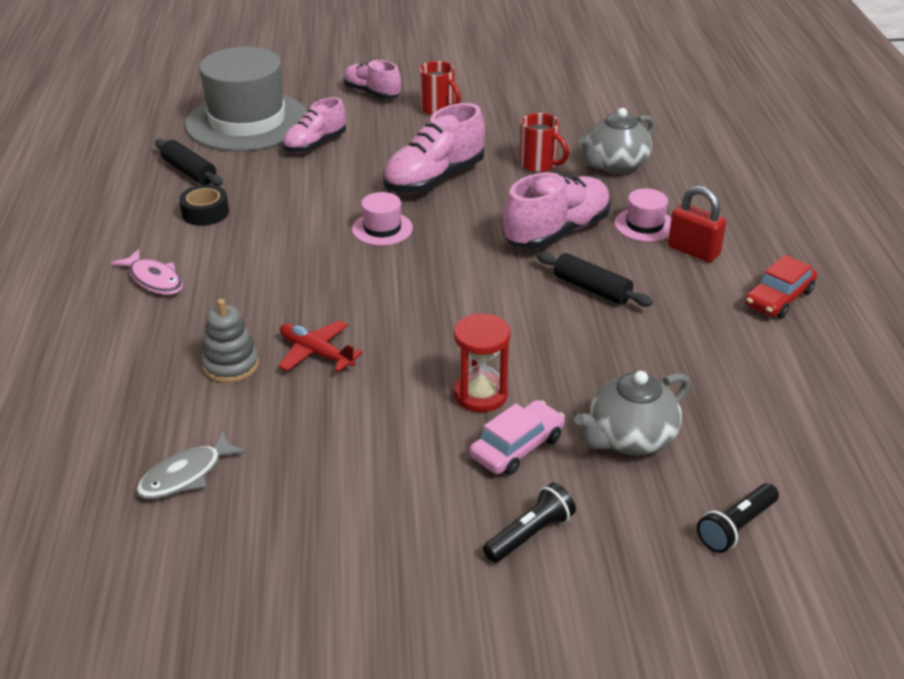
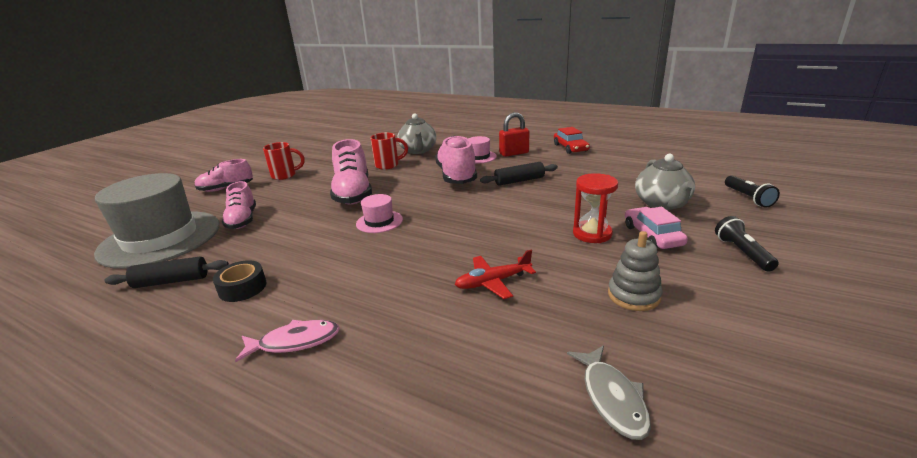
camera: 55 degrees left, 10 degrees down
grey stacking toy [201,299,259,383] -> grey stacking toy moved to [608,231,662,311]

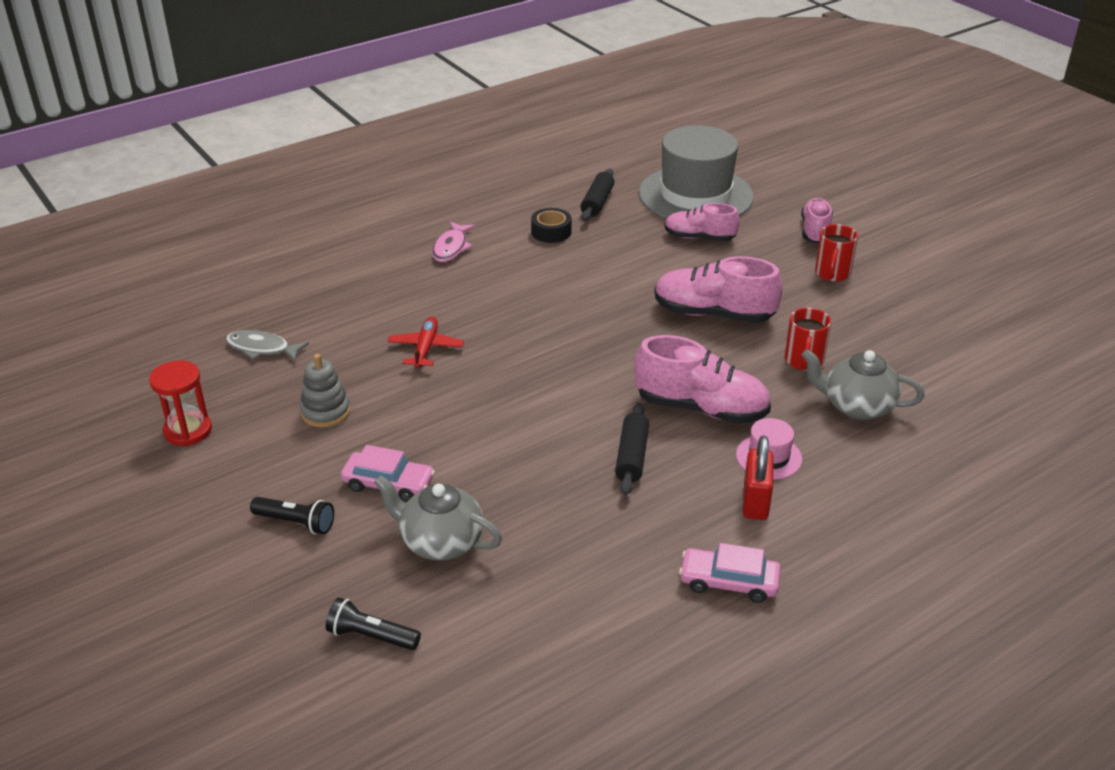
camera: 115 degrees right, 10 degrees up
pink hat [356,194,403,233] -> none
red car [554,127,590,154] -> pink car [679,543,781,603]
red hourglass [573,173,618,243] -> red hourglass moved to [149,360,212,446]

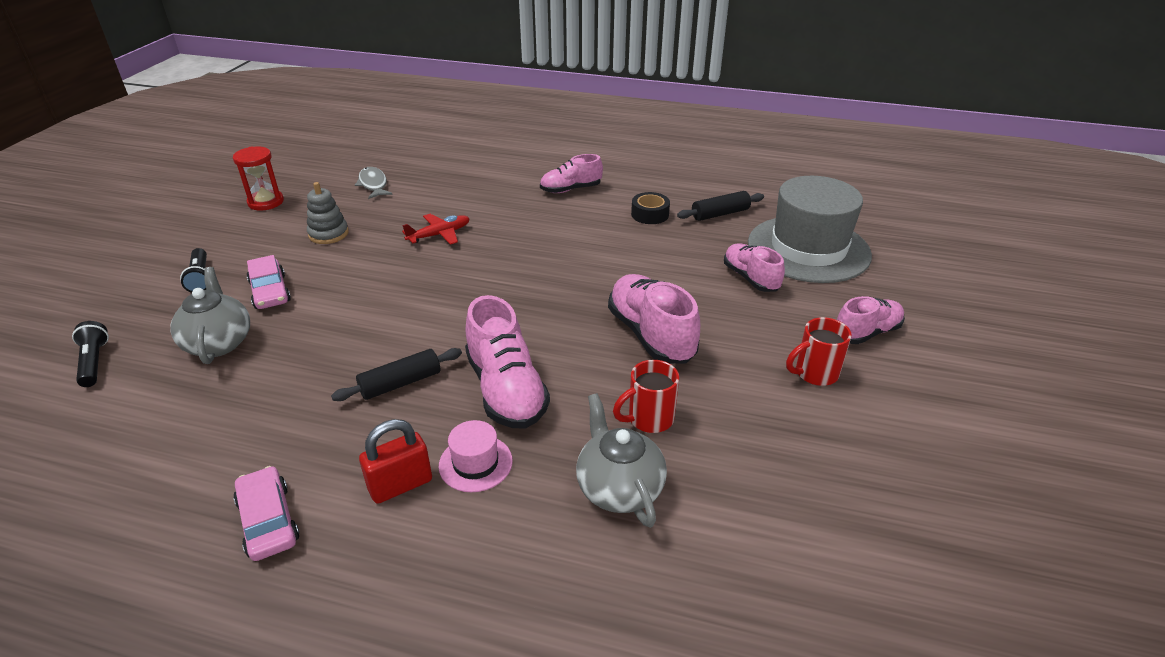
camera: 50 degrees right, 0 degrees up
pink fish [432,222,475,262] -> pink shoe [540,154,603,193]

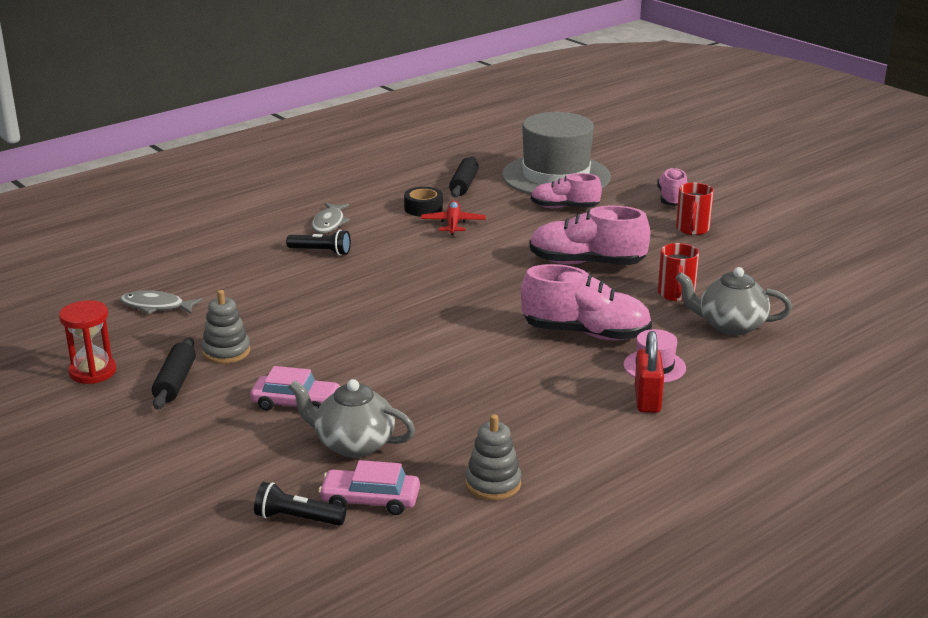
camera: 55 degrees left, 10 degrees down
black flashlight [180,248,207,293] -> black flashlight moved to [286,230,351,255]
pink car [233,466,299,561] -> pink car moved to [319,460,420,515]
black rolling pin [331,348,462,401] -> black rolling pin moved to [152,337,196,409]
red plane [402,214,470,245] -> red plane moved to [421,201,486,235]
pink shoe [540,154,603,193] -> grey fish [312,203,350,234]
none -> grey stacking toy [466,414,522,500]

